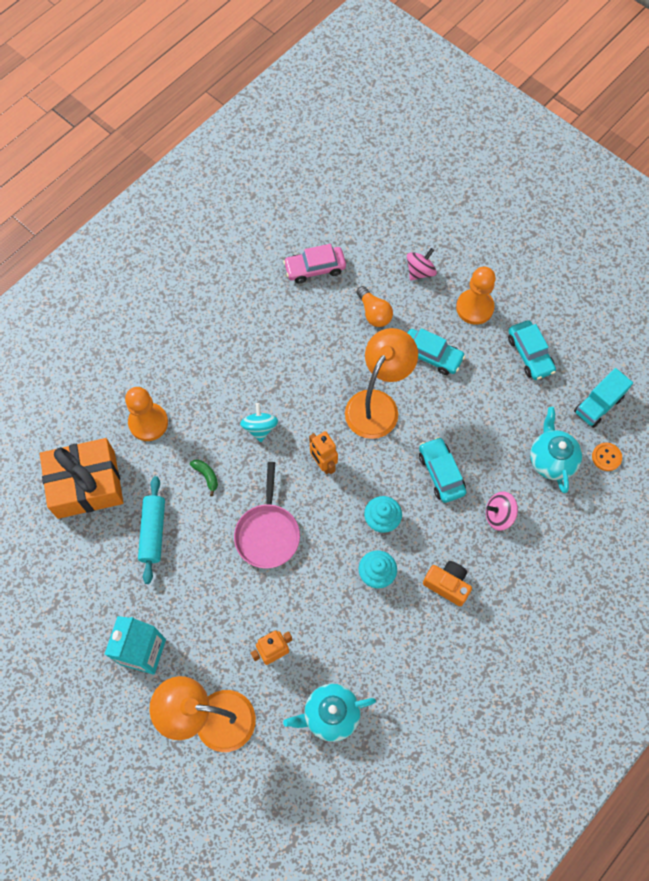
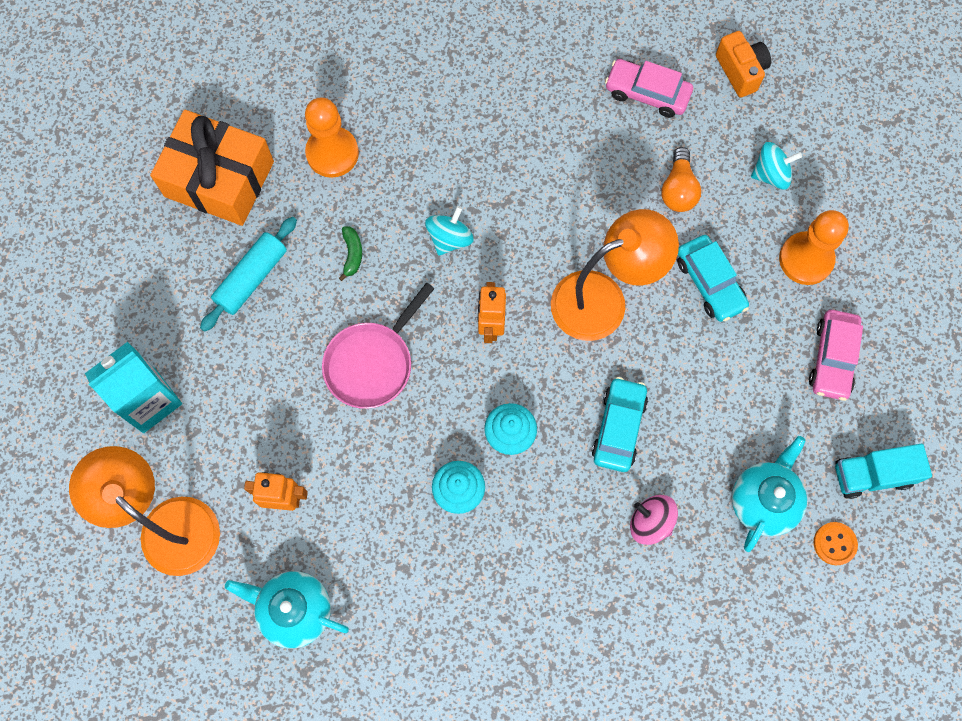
camera: 35 degrees right, 5 degrees up
pink spinning top [407,248,437,281] -> turquoise spinning top [751,142,802,190]
orange camera [423,561,472,606] -> orange camera moved to [716,31,771,98]
turquoise car [508,320,556,380] -> pink car [809,310,863,401]

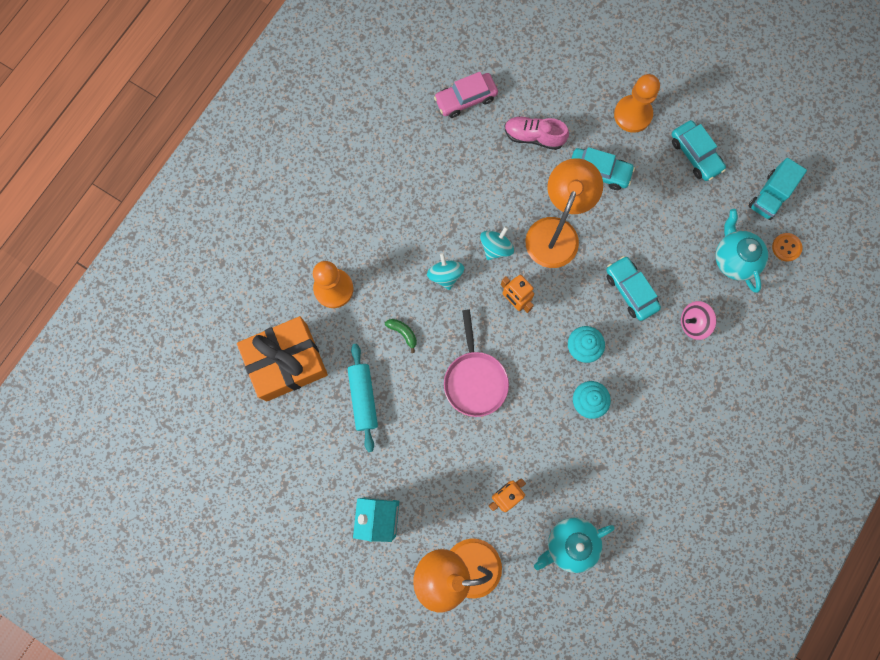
camera: 45 degrees left, 5 degrees up
orange light bulb [661,147,701,212] -> pink shoe [505,116,569,150]
orange camera [716,31,771,98] -> none
turquoise spinning top [751,142,802,190] -> turquoise spinning top moved to [480,226,514,260]
pink car [809,310,863,401] -> turquoise car [672,120,726,181]

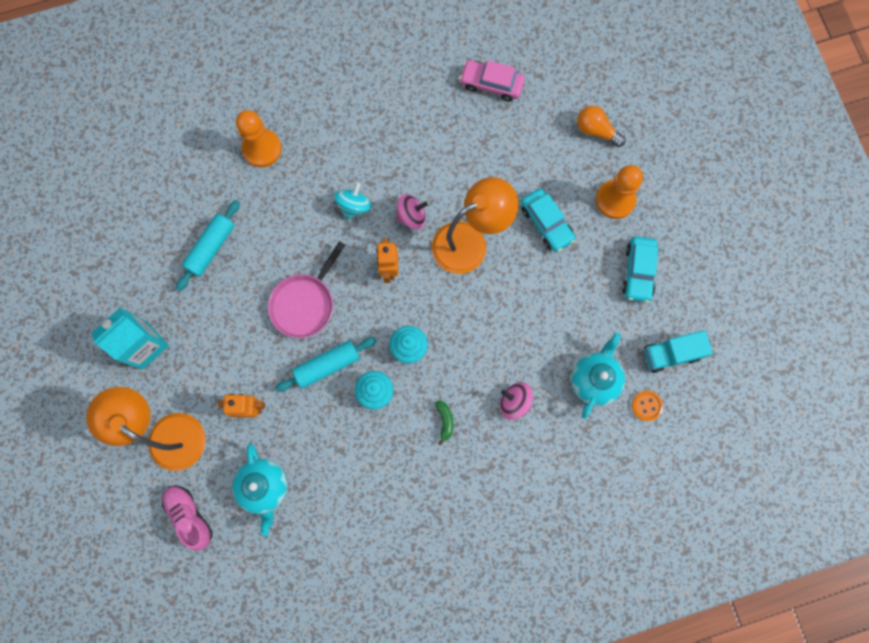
camera: 40 degrees right, 0 degrees up
orange gift [237,316,328,402] -> none
green banana [385,319,417,353] -> green banana moved to [435,401,453,446]
turquoise spinning top [480,226,514,260] -> pink spinning top [396,194,428,230]
pink shoe [505,116,569,150] -> pink shoe moved to [162,486,213,551]
turquoise teapot [534,517,615,573] -> turquoise teapot turned 120 degrees counterclockwise [232,443,287,536]
turquoise car [606,256,661,321] -> none
none -> turquoise rolling pin [275,337,376,392]
none -> orange light bulb [577,106,625,147]

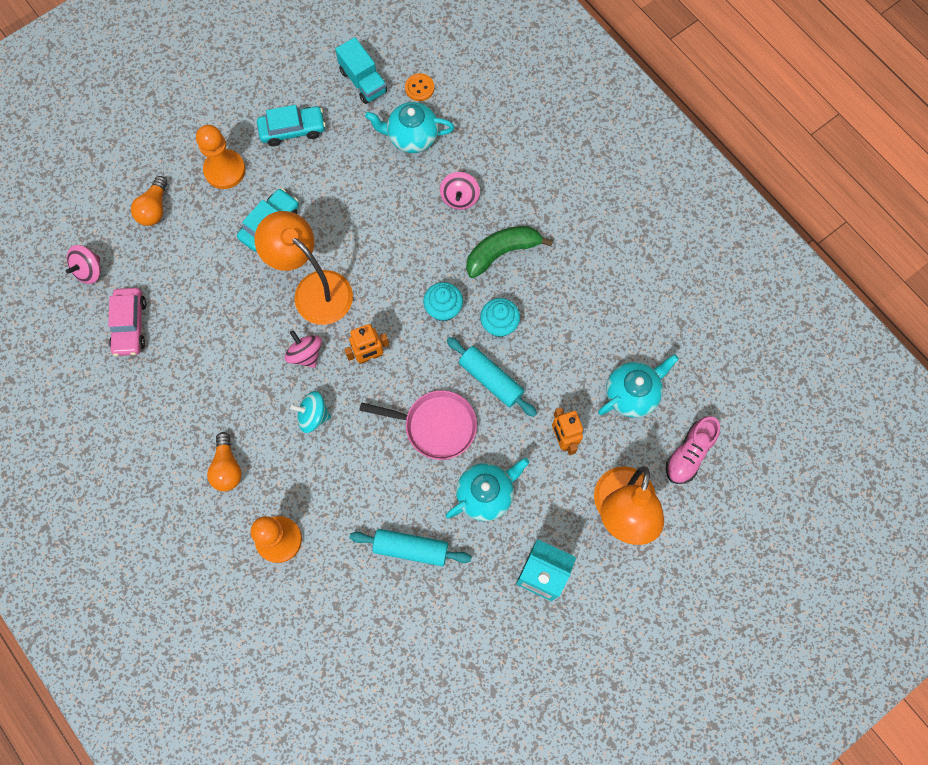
camera: 110 degrees left, 5 degrees down
green banana [435,401,453,446] -> green banana [466,226,553,278], size x2.03
none -> pink spinning top [66,245,100,284]
none -> orange light bulb [207,432,242,491]
none -> turquoise teapot [445,458,529,521]

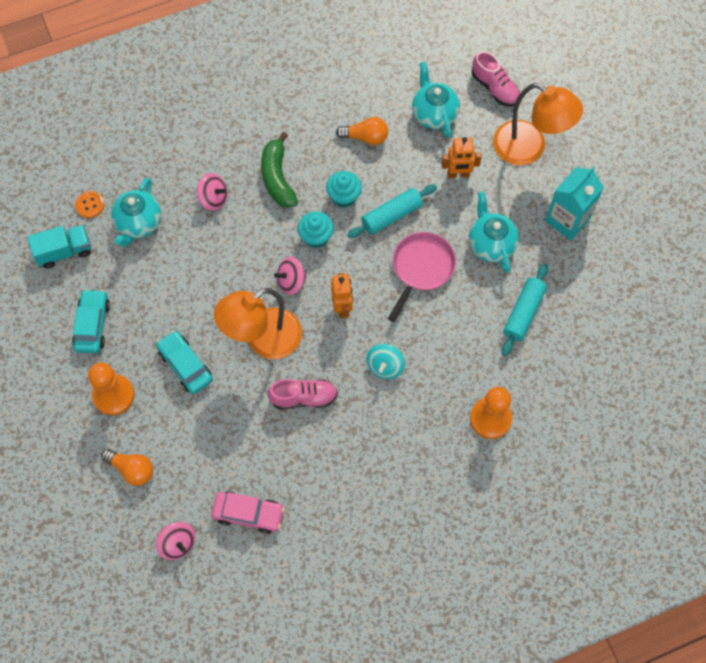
camera: 75 degrees left, 5 degrees down
orange light bulb [207,432,242,491] -> orange light bulb moved to [336,117,388,145]
pink spinning top [285,330,322,368] -> pink spinning top moved to [274,257,307,295]
none -> pink shoe [267,379,338,410]

